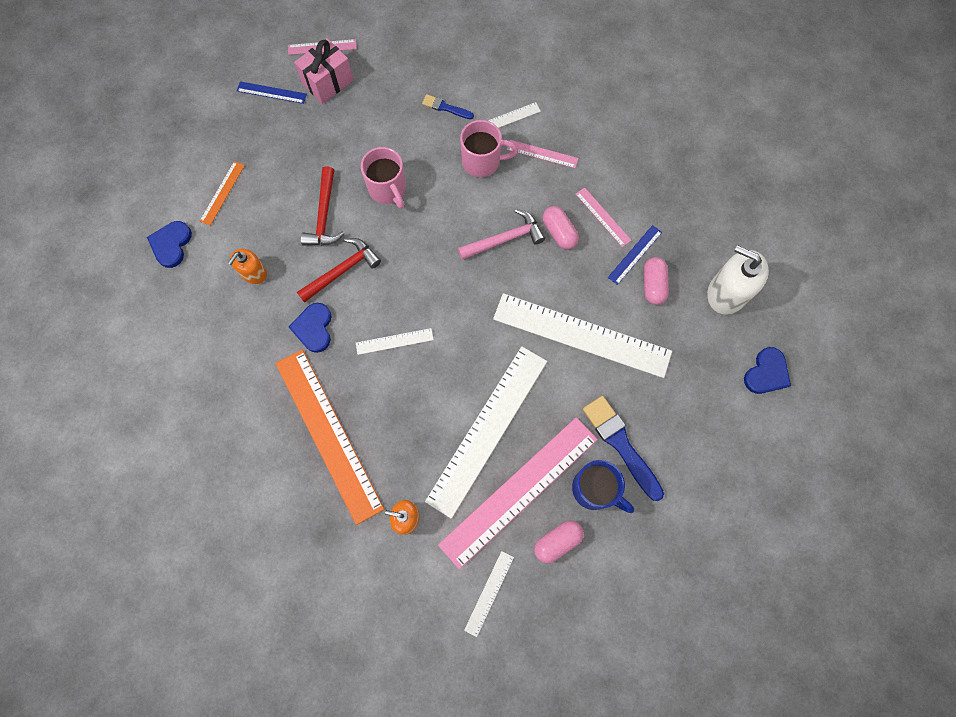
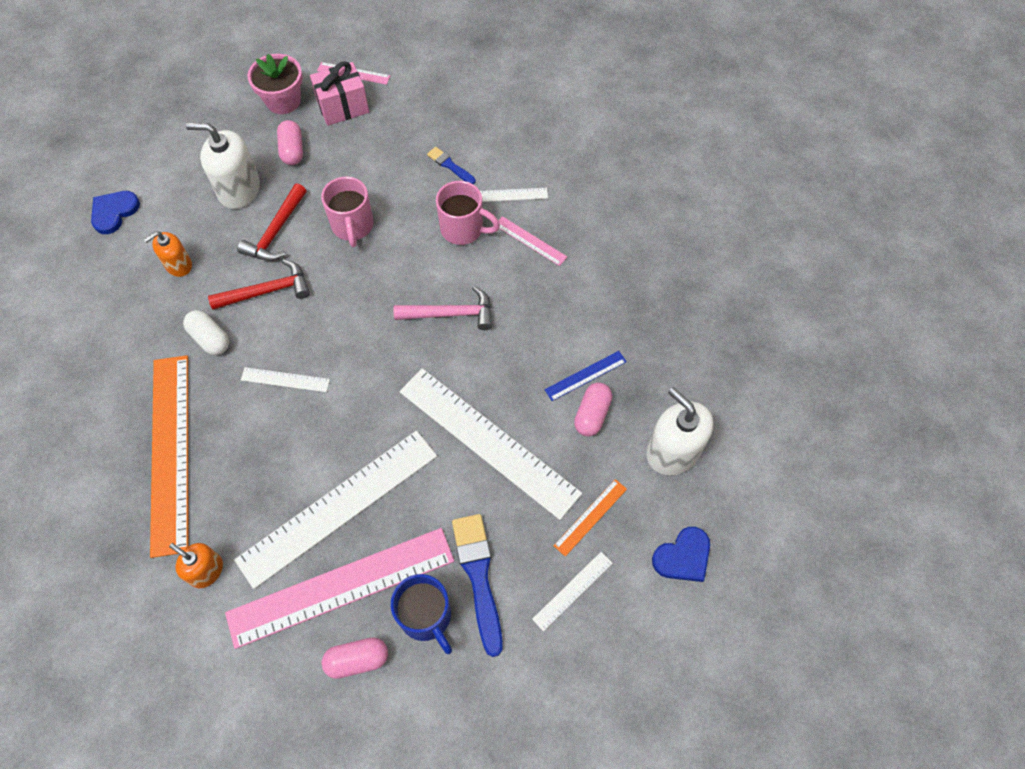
camera: 20 degrees right, 10 degrees down
orange ruler [200,161,245,226] -> orange ruler moved to [554,479,627,557]
blue ruler [237,81,307,104] -> pink flower pot [247,54,302,114]
blue heart [289,303,332,353] -> white capsule [183,310,229,355]
white ruler [464,551,514,637] -> white ruler moved to [532,552,612,631]
pink capsule [543,206,579,250] -> pink capsule moved to [277,120,303,165]
pink ruler [576,187,632,247] -> none
none -> white soap dispenser [186,123,260,209]

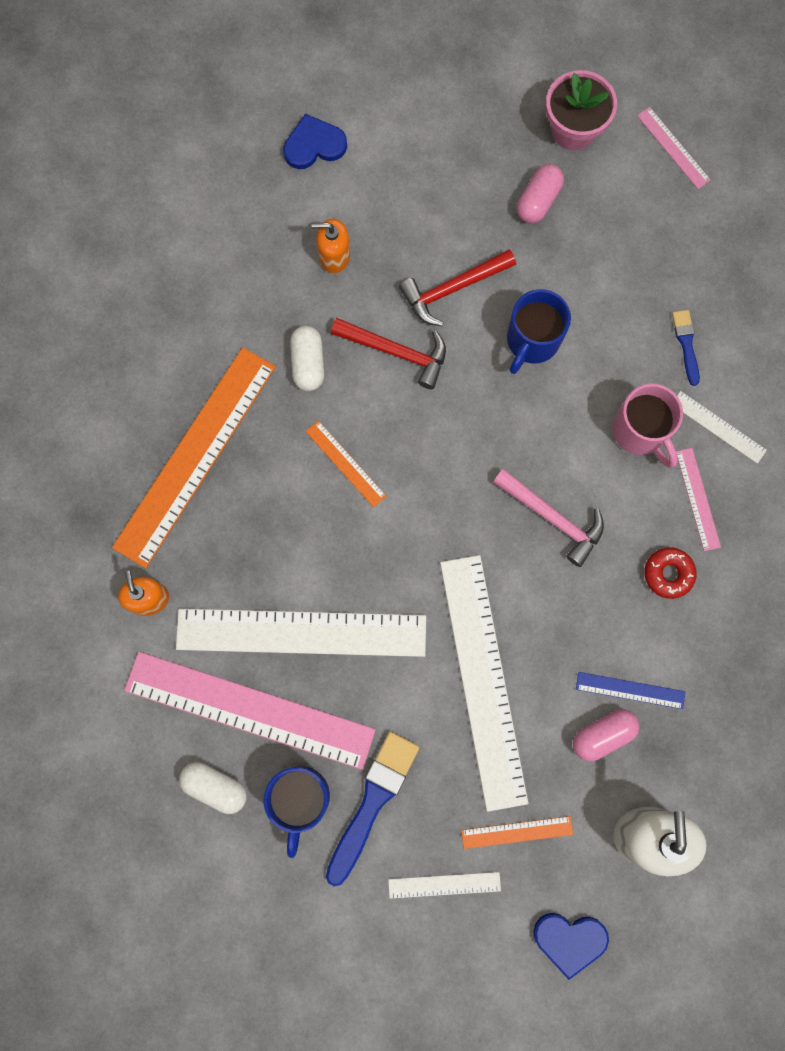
camera: 40 degrees right, 15 degrees up
white soap dispenser [186,123,260,209] -> none
white ruler [241,367,330,392] -> orange ruler [306,421,386,507]
pink gift [310,61,369,126] -> none
pink mug [321,177,373,247] -> blue mug [507,289,571,374]
pink capsule [321,637,388,679] -> white capsule [179,762,247,814]
none -> red donut [644,547,697,599]

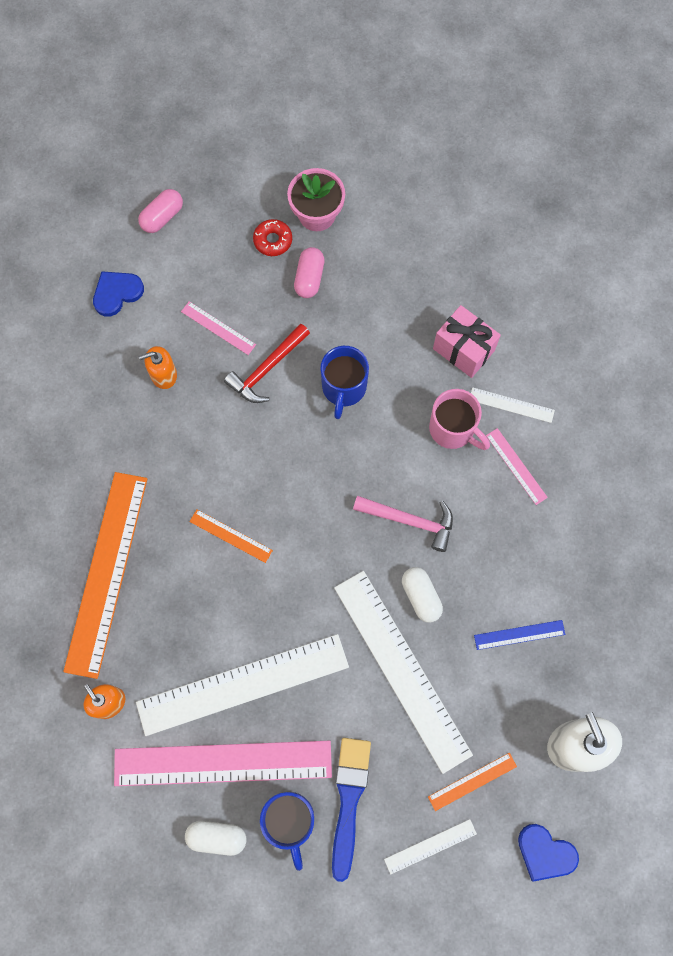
camera: 20 degrees left, 5 degrees down
white capsule [290,326,324,391] -> white capsule moved to [402,567,443,623]
red hammer [331,318,446,389] -> none
blue heart [533,913,609,980] -> blue heart turned 45 degrees clockwise [518,824,579,882]
pink capsule [573,709,639,762] -> pink capsule moved to [138,189,183,233]
pink ruler [637,107,711,189] -> pink ruler moved to [181,301,256,355]
red donut [644,547,697,599] -> red donut moved to [253,219,292,256]
blue brush [672,310,700,386] -> pink gift [433,305,501,378]

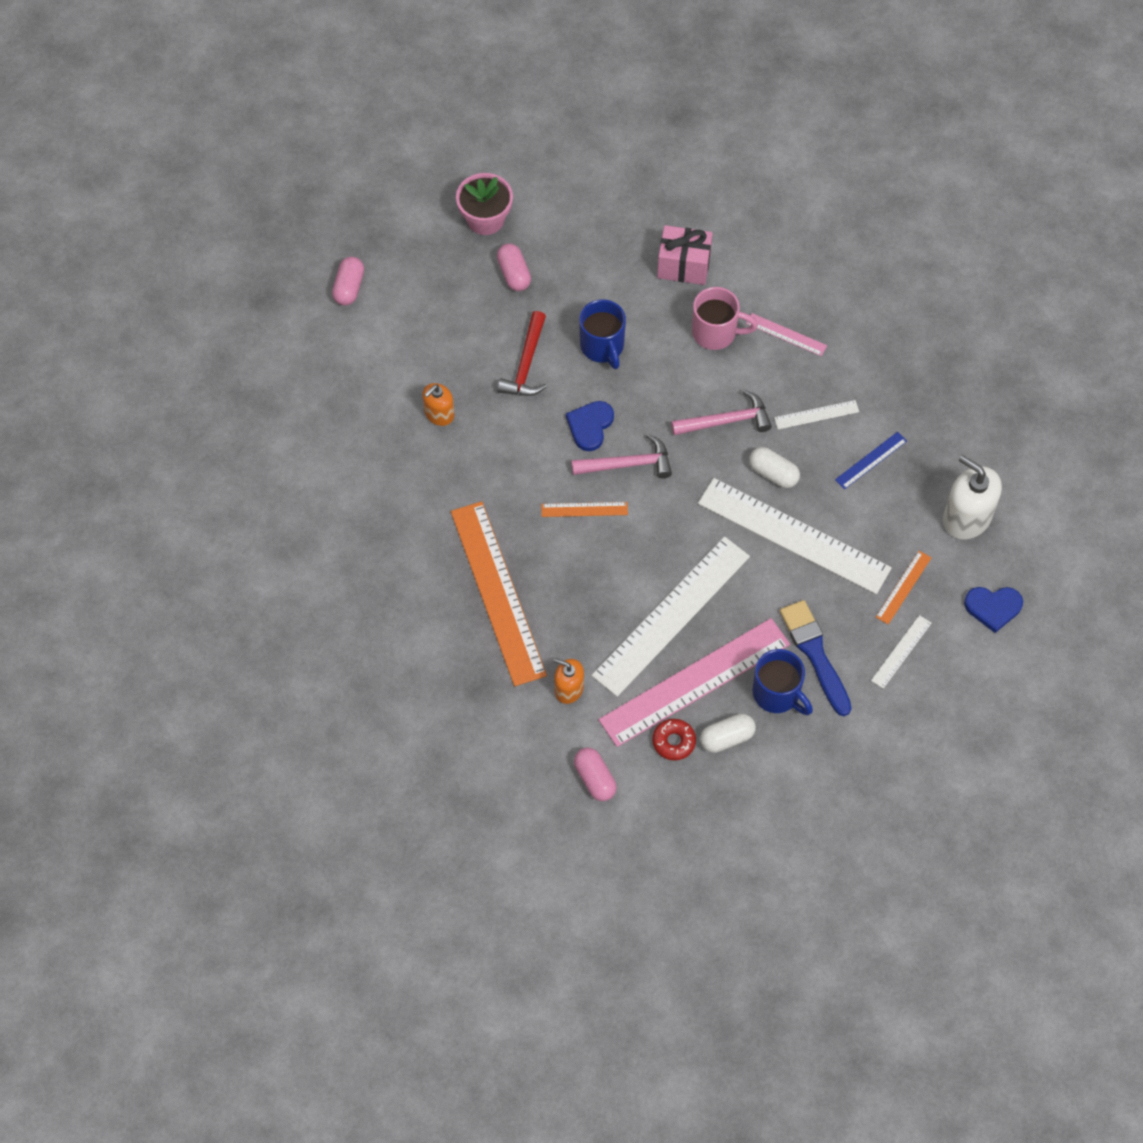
camera: 30 degrees left, 10 degrees down
blue heart [93,271,144,317] -> blue heart moved to [566,401,614,451]
pink ruler [181,301,256,355] -> none
red donut [253,219,292,256] -> red donut moved to [652,719,696,761]
white ruler [471,387,555,423] -> white ruler moved to [774,400,859,429]
none -> pink hammer [571,434,672,478]
none -> pink capsule [574,748,617,801]

